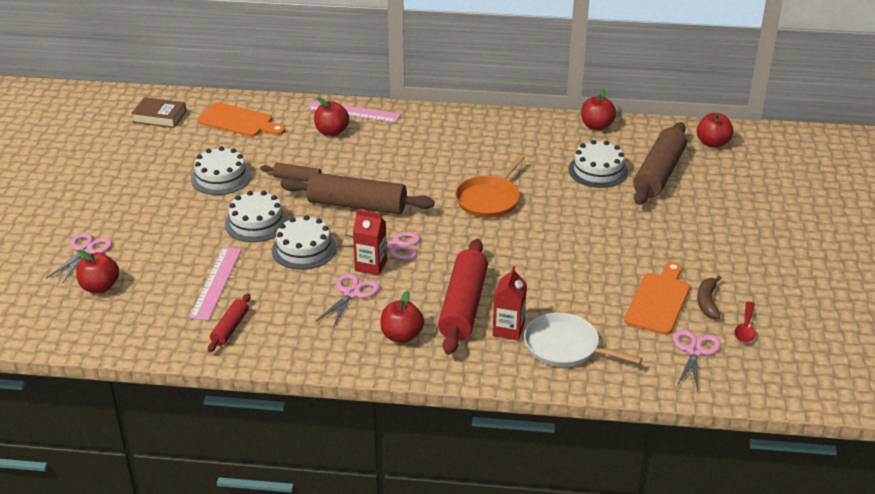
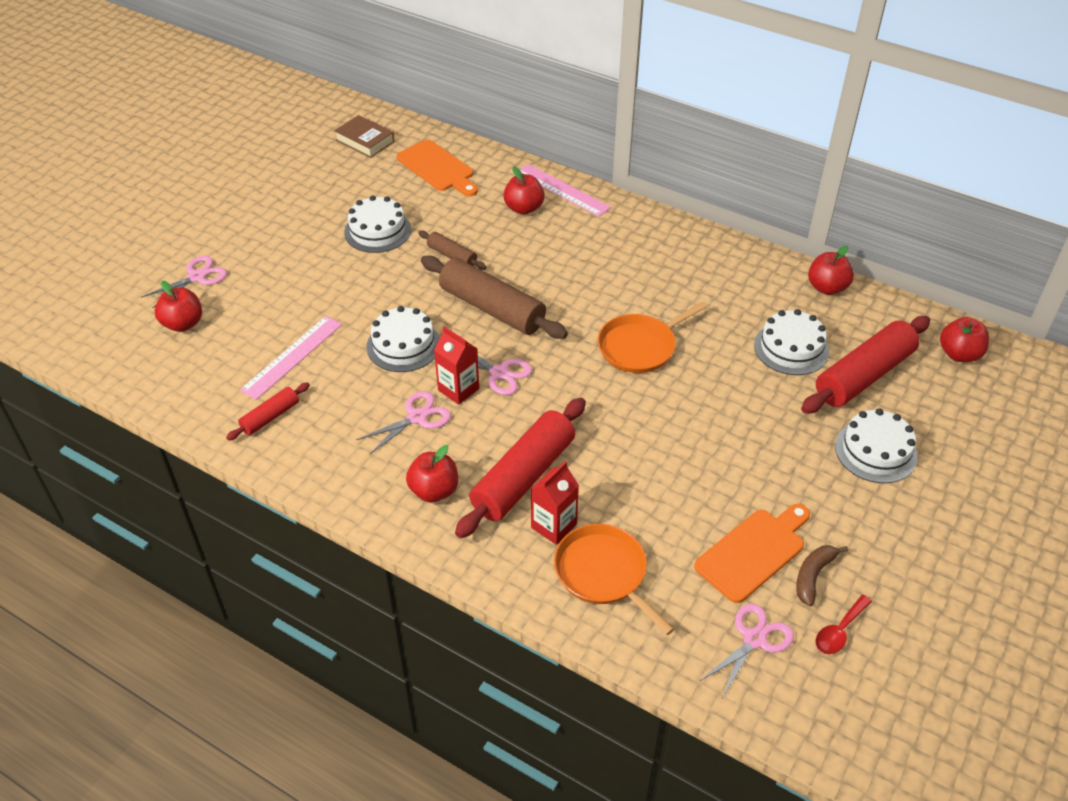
camera: 25 degrees right, 10 degrees up
white cake [225,191,288,242] -> white cake moved to [835,409,918,483]
white pan [524,313,642,367] -> orange pan [554,524,674,635]
brown rolling pin [633,122,687,205] -> red rolling pin [801,316,930,414]

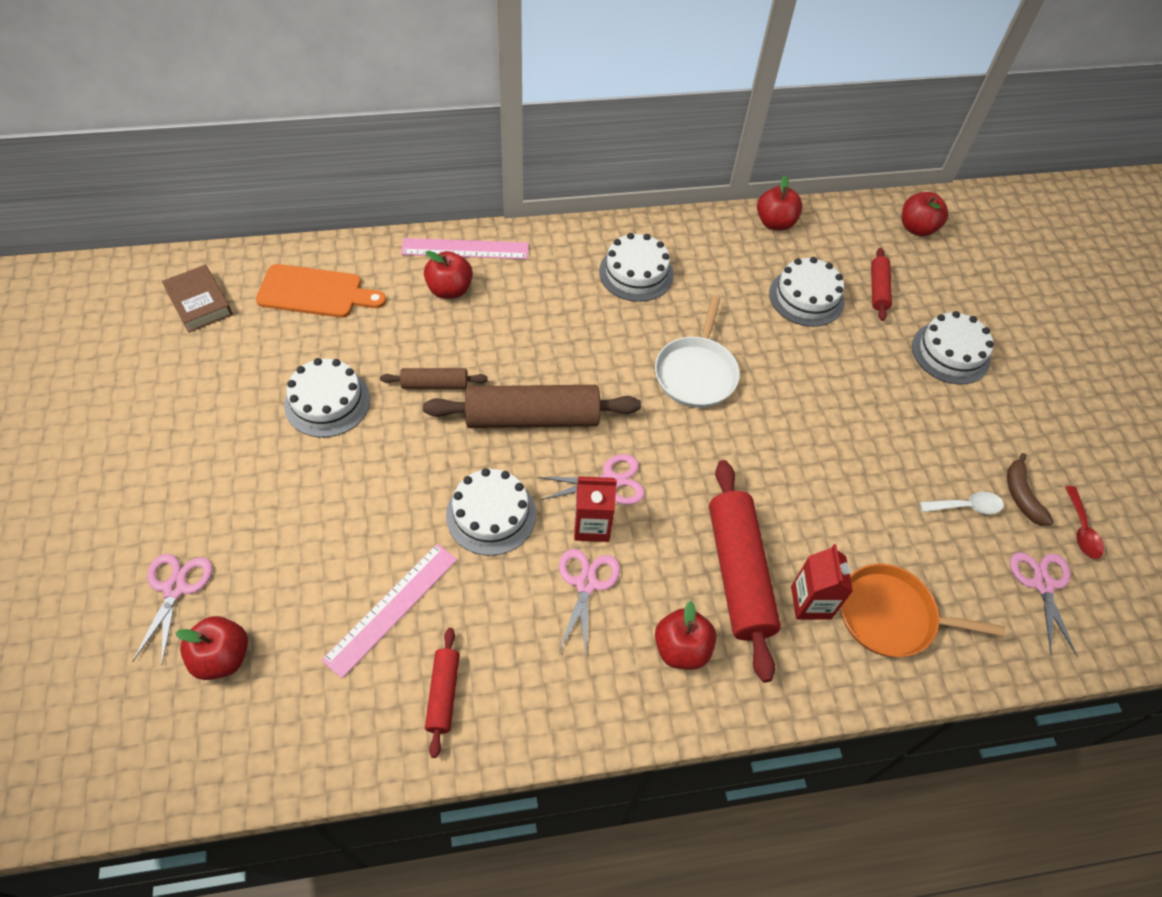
camera: 45 degrees left, 10 degrees up
pink ruler [240,316,342,400] -> pink ruler turned 45 degrees clockwise [321,544,457,678]
brown book [334,115,395,158] -> brown book turned 60 degrees clockwise [162,265,233,333]
orange pan [598,302,707,373] -> white pan [655,296,740,408]
orange cutting board [694,504,810,603] -> white spoon [920,492,1004,514]
red rolling pin [801,316,930,414] -> red rolling pin [871,248,892,321], size x0.50
none -> white cake [599,233,674,302]

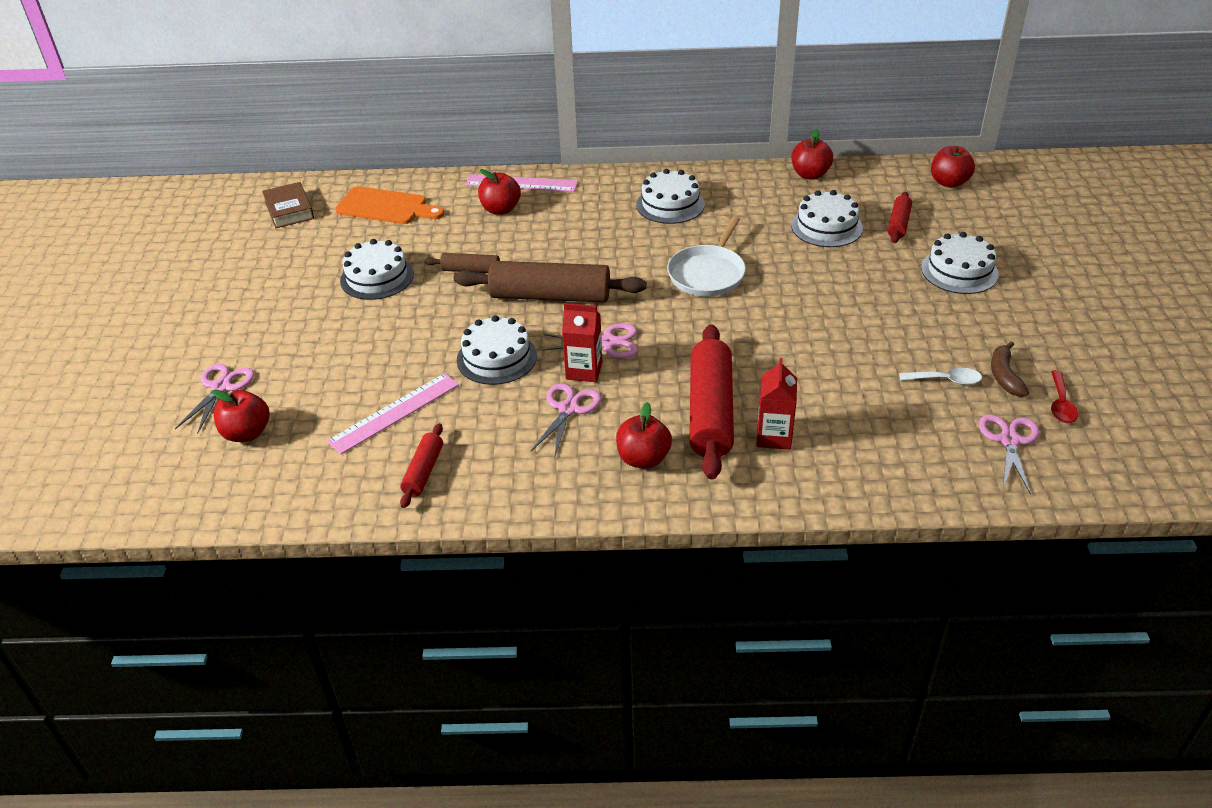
camera: 15 degrees right, 15 degrees down
orange pan [841,564,1006,657] -> none

